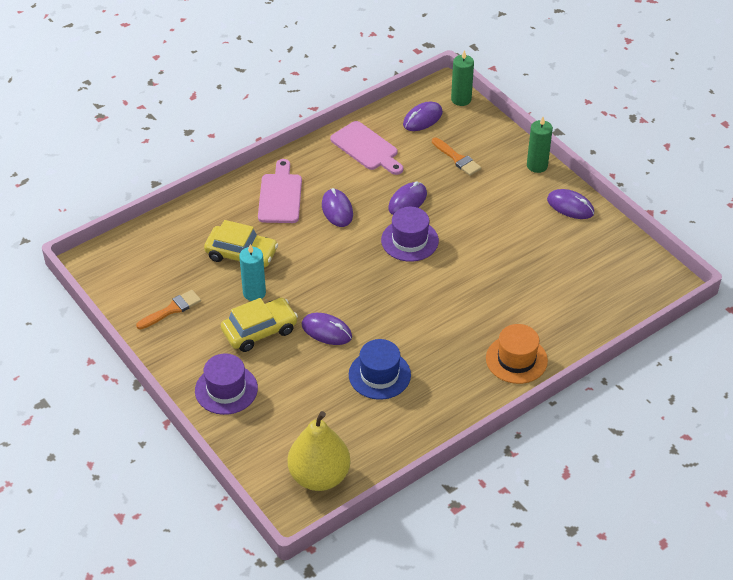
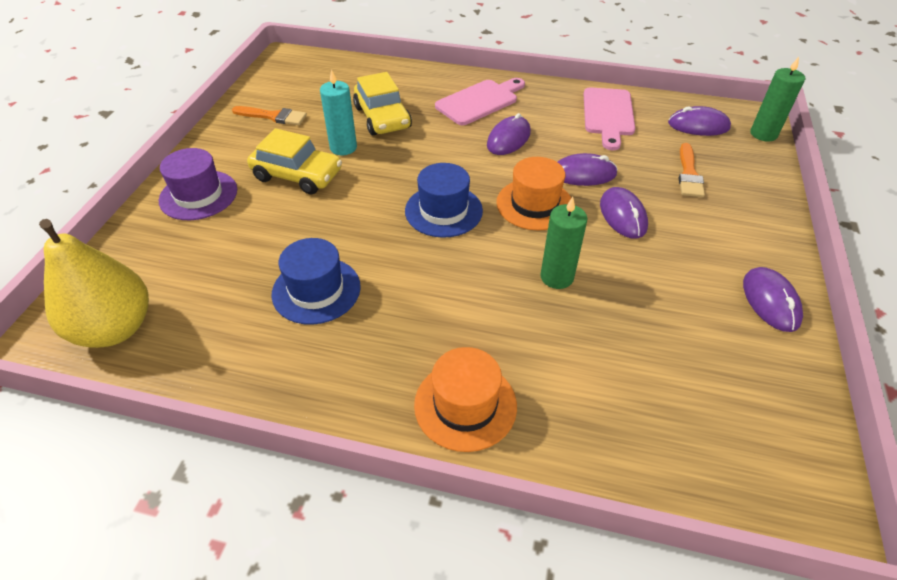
camera: 50 degrees right, 0 degrees up
purple mouse [302,313,352,345] -> purple mouse moved to [600,187,648,239]
purple hat [381,207,439,262] -> orange hat [496,157,571,230]
green candle [527,117,553,173] -> green candle moved to [540,197,588,289]
none -> blue hat [405,163,483,238]

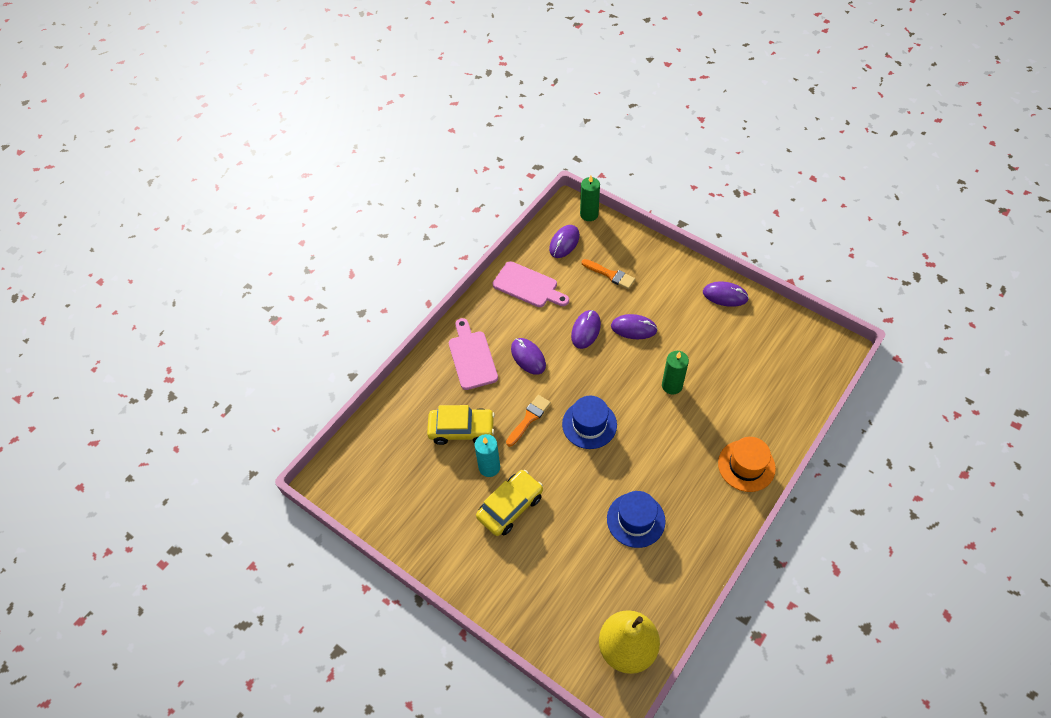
camera: 65 degrees left, 10 degrees up
purple hat [159,148,237,220] -> none
orange brush [232,106,307,125] -> orange brush moved to [506,395,551,447]
orange hat [496,157,571,230] -> none

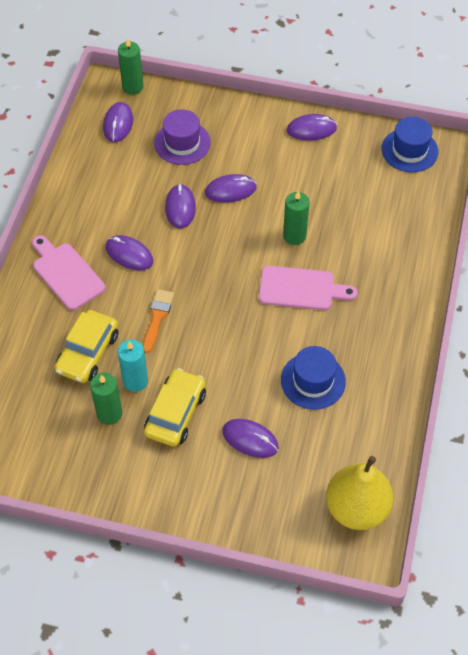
camera: 25 degrees left, 0 degrees up
yellow car [427,405,495,445] -> yellow car turned 135 degrees clockwise [55,310,118,383]
pink cutting board [493,261,569,307] -> pink cutting board moved to [259,266,358,310]
blue hat [562,396,617,449] -> blue hat moved to [381,117,438,172]
orange brush [581,259,635,289] -> purple hat [154,109,211,165]
orange hat [718,437,776,492] -> none
none -> green candle [90,372,122,425]
none -> purple mouse [222,419,279,458]

